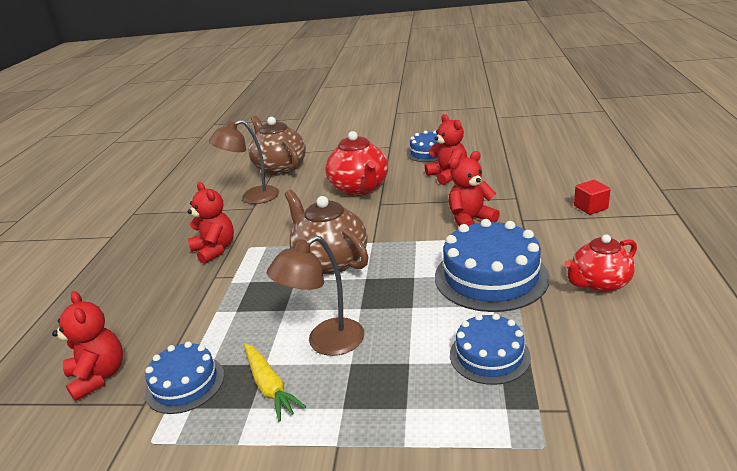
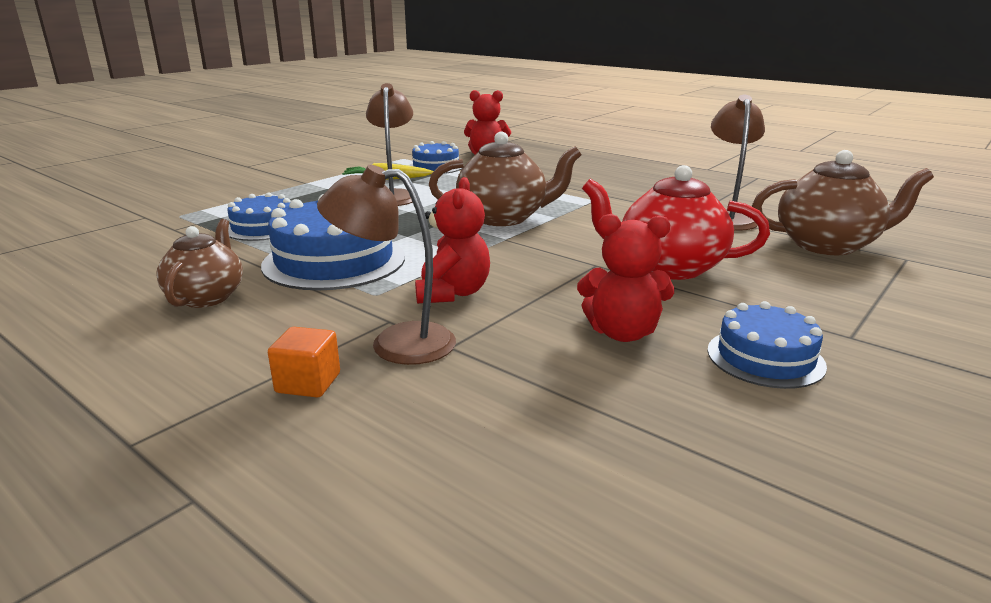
camera: 120 degrees right, 5 degrees down
red teddy bear [188,182,234,264] -> none
red teapot [564,235,637,292] -> brown teapot [156,219,243,308]
red cube [574,180,611,215] -> orange cube [268,327,340,398]
none -> brown lamp [317,165,456,365]

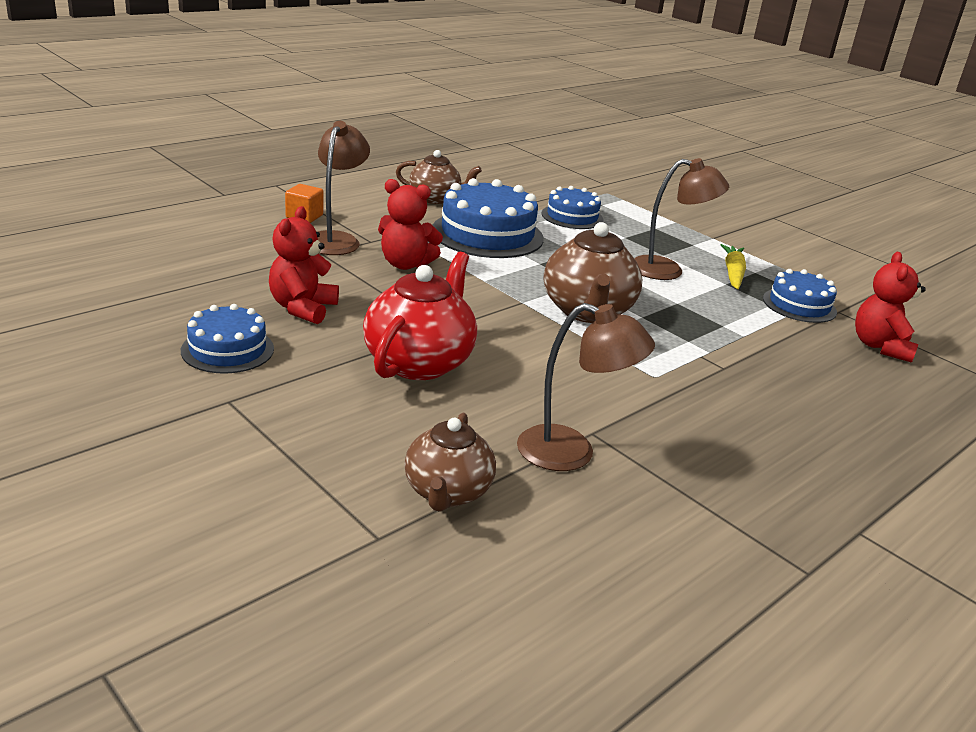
camera: 95 degrees right, 5 degrees up
brown teapot [752,150,934,255] -> brown teapot [404,413,496,512], size x0.66

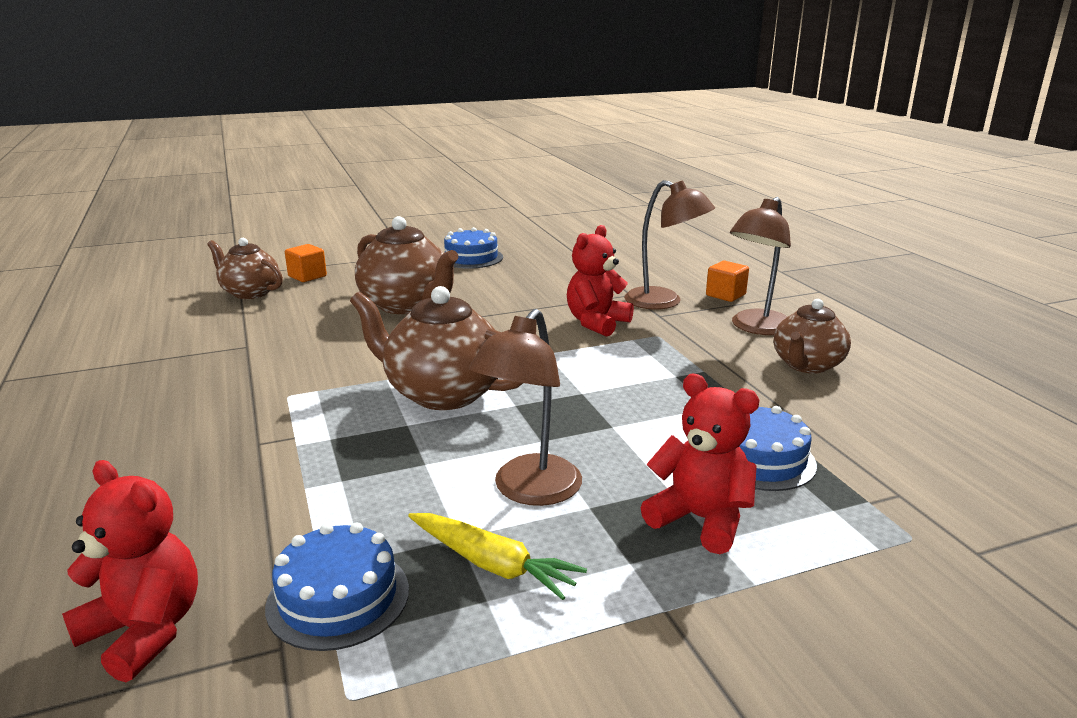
camera: 115 degrees right, 5 degrees down
red teddy bear [269,206,339,324] -> red teddy bear moved to [640,374,759,554]
red teapot [363,251,477,380] -> brown teapot [355,216,459,314]
blue cake [433,178,544,258] -> none
brown lamp [517,303,655,471] -> brown lamp moved to [730,197,791,335]
none -> orange cube [285,244,327,282]

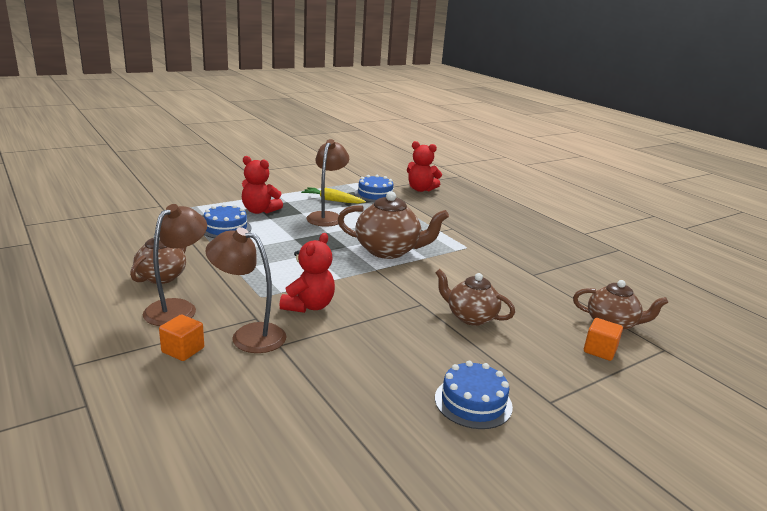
camera: 165 degrees right, 0 degrees up
brown teapot [355,216,459,314] -> brown teapot [435,269,515,326], size x0.66

